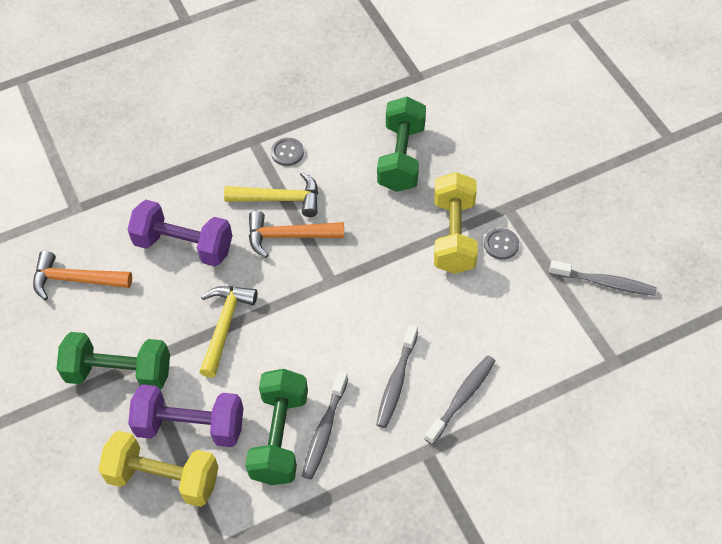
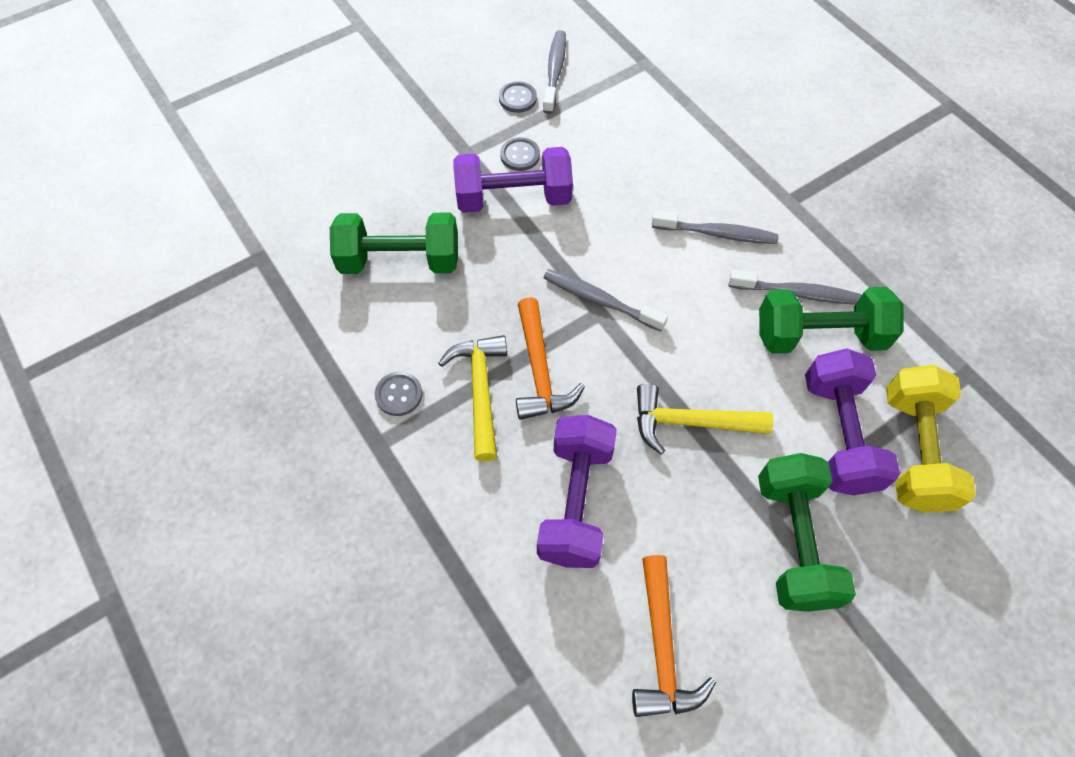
camera: 100 degrees left, 5 degrees up
grey toothbrush [425,356,495,445] -> grey toothbrush moved to [544,269,668,331]
yellow dumbbell [434,172,478,274] -> purple dumbbell [453,147,573,213]
none -> grey button [499,81,537,113]

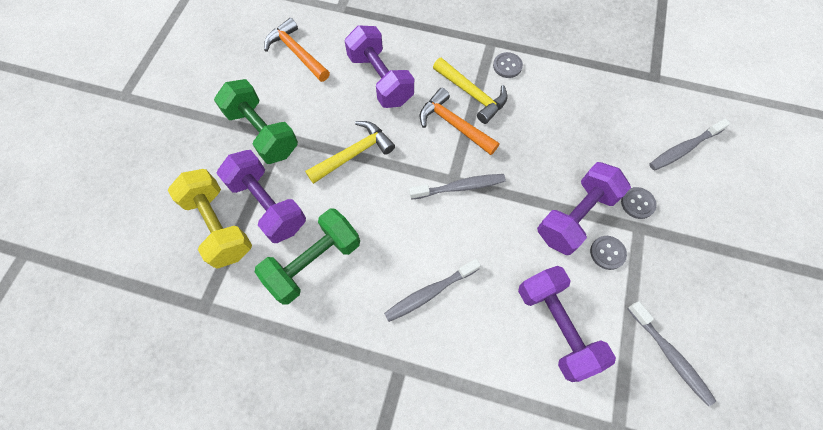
camera: 140 degrees right, 5 degrees up
green dumbbell [330,213,458,274] -> none
grey button [499,81,537,113] -> grey button moved to [621,187,657,219]
grey toothbrush [728,270,862,304] -> grey toothbrush moved to [649,118,731,170]
none -> purple dumbbell [518,266,616,382]

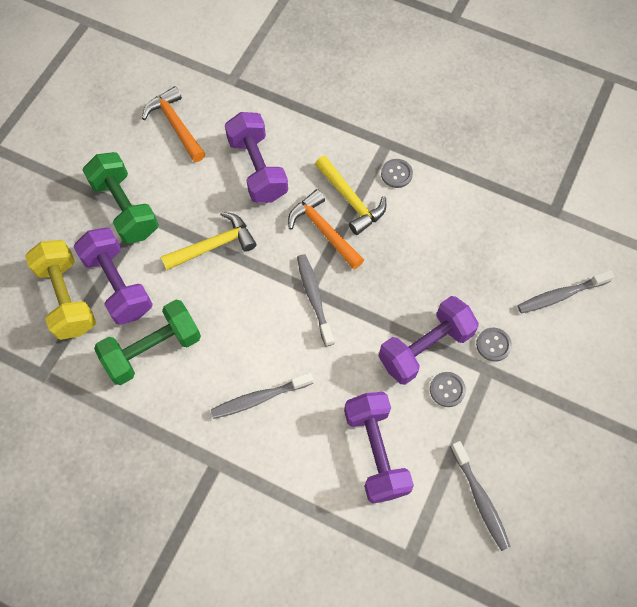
camera: 10 degrees right, 0 degrees up
grey toothbrush [409,174,506,200] -> grey toothbrush turned 105 degrees counterclockwise [297,254,334,347]

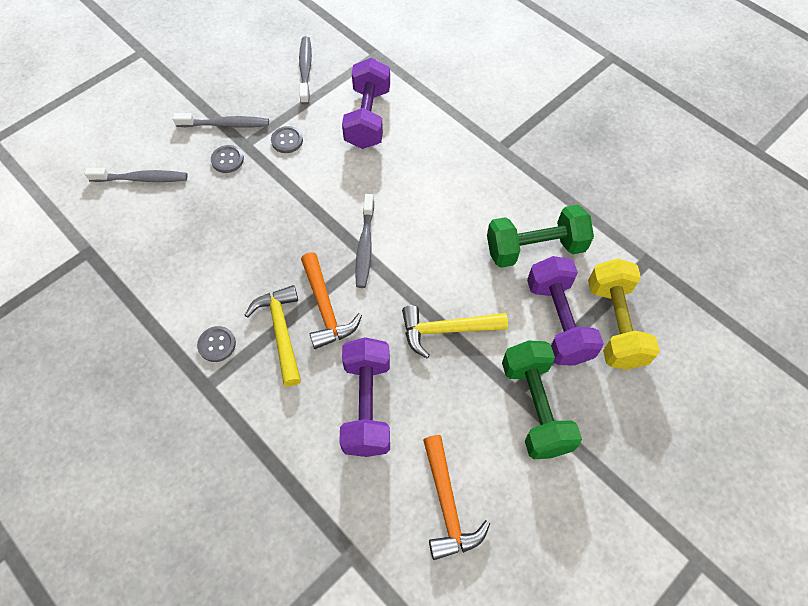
camera: 160 degrees left, 5 degrees down
grey toothbrush [211,372,313,419] -> grey toothbrush moved to [173,113,269,128]
purple dumbbell [378,296,479,385] -> none

